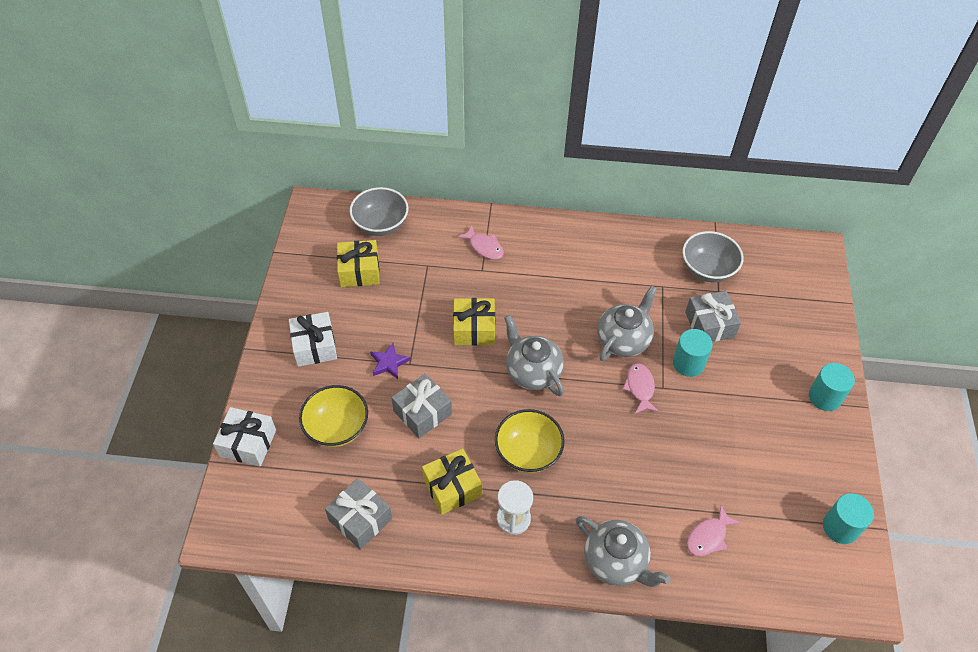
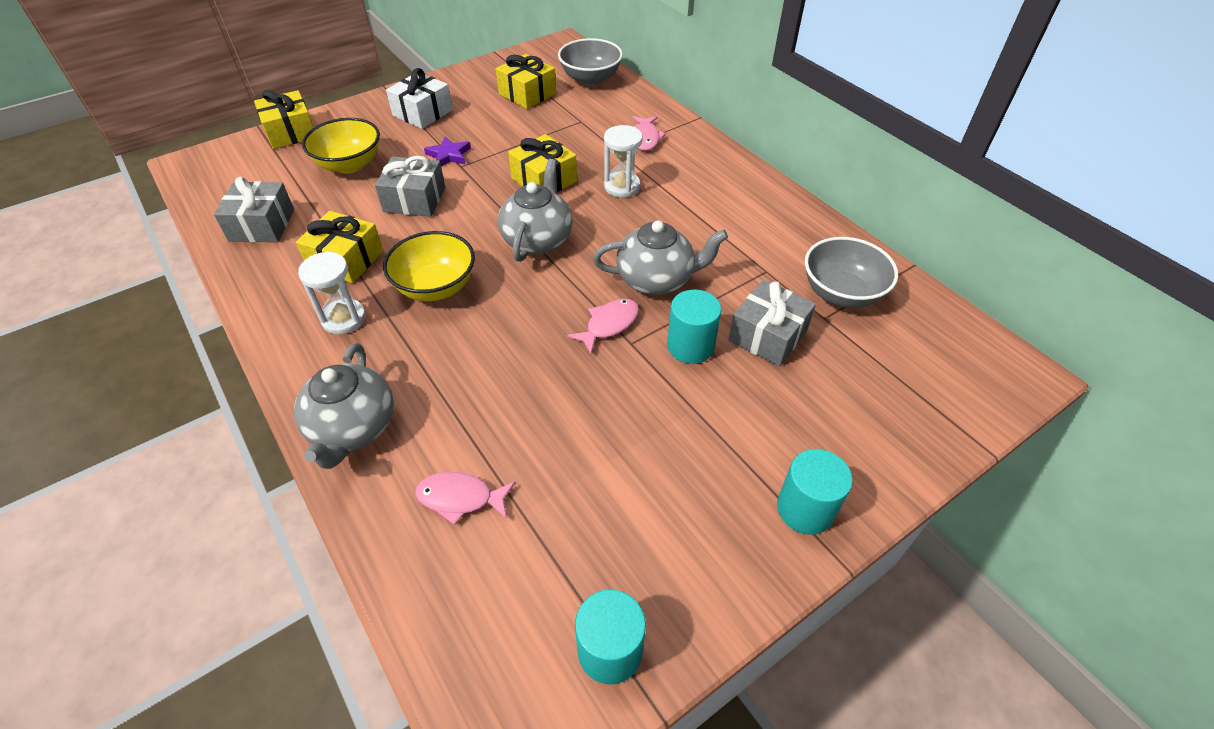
camera: 50 degrees right, 5 degrees down
white gift [213,407,276,466] -> yellow gift [254,90,314,149]
none -> white hourglass [604,125,642,197]

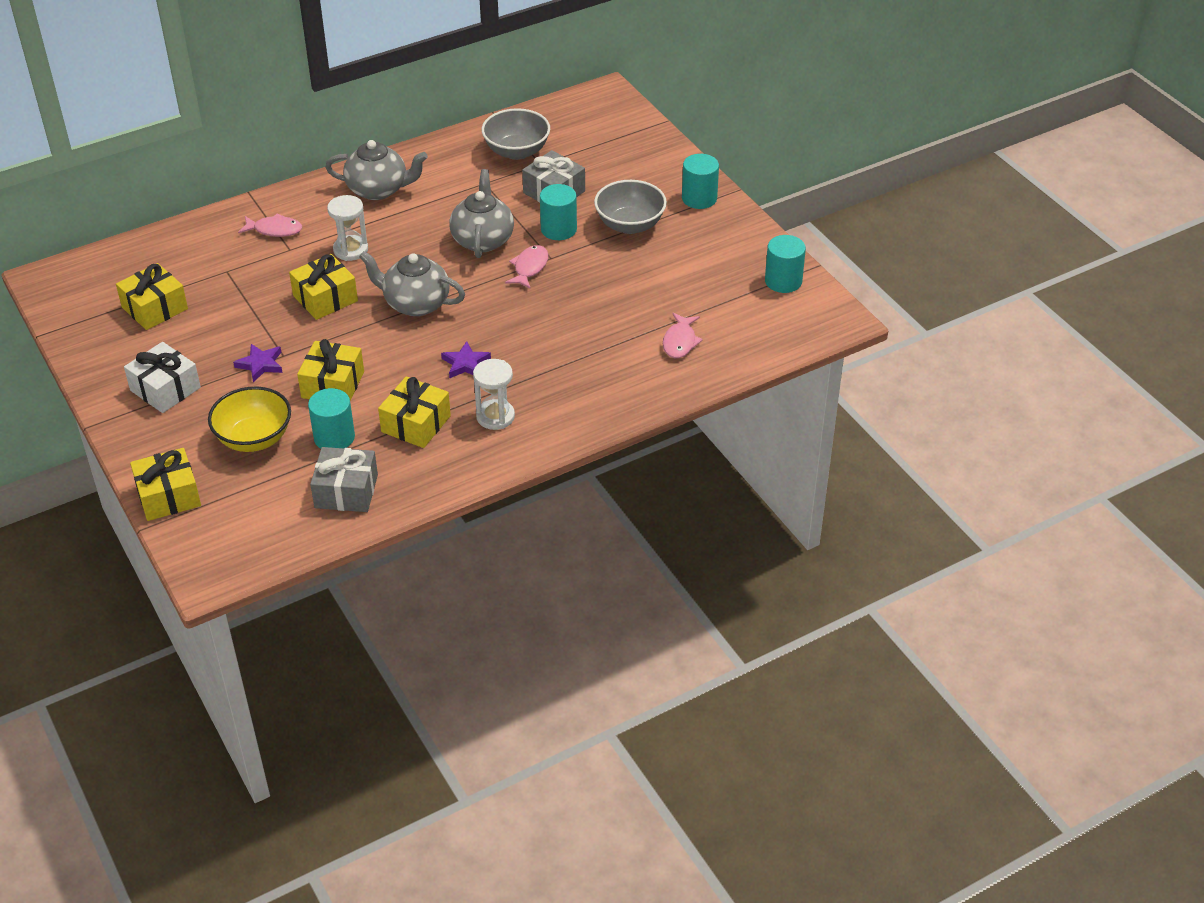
camera: 85 degrees left, 5 degrees down
grey teapot [294,343,394,469] -> grey teapot moved to [325,140,428,200]
grey gift [375,156,446,217] -> yellow gift [297,339,364,400]
yellow bowl [383,231,475,301] -> purple star [441,341,491,378]
grey bowl [558,38,623,86] -> grey bowl moved to [594,180,667,234]
pink fish [567,299,639,354] -> pink fish turned 60 degrees clockwise [505,245,548,289]
none -> turquoise cylinder [308,388,355,449]

